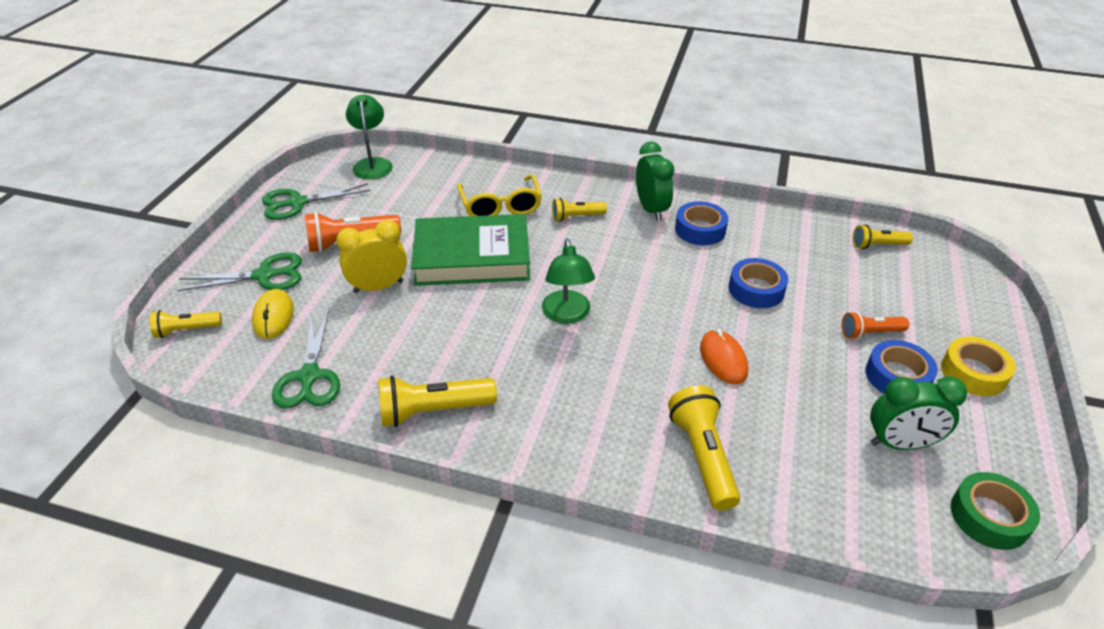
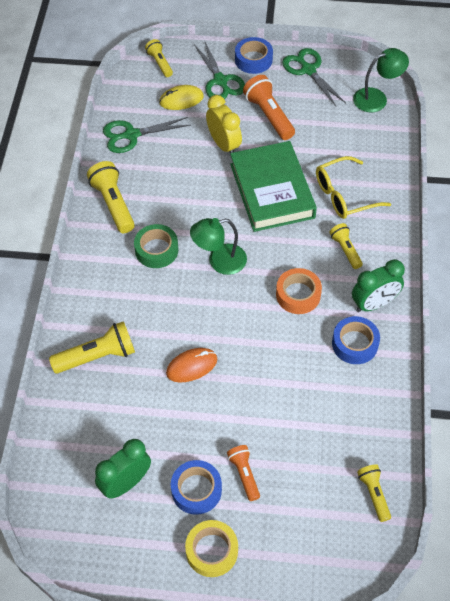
camera: 80 degrees right, 15 degrees up
blue tape [729,258,788,308] -> blue tape moved to [235,37,273,74]
green clock [870,376,967,450] -> green clock turned 60 degrees clockwise [95,439,151,499]
green tape [951,472,1040,550] -> green tape moved to [134,224,178,268]
none -> orange tape [276,268,322,314]

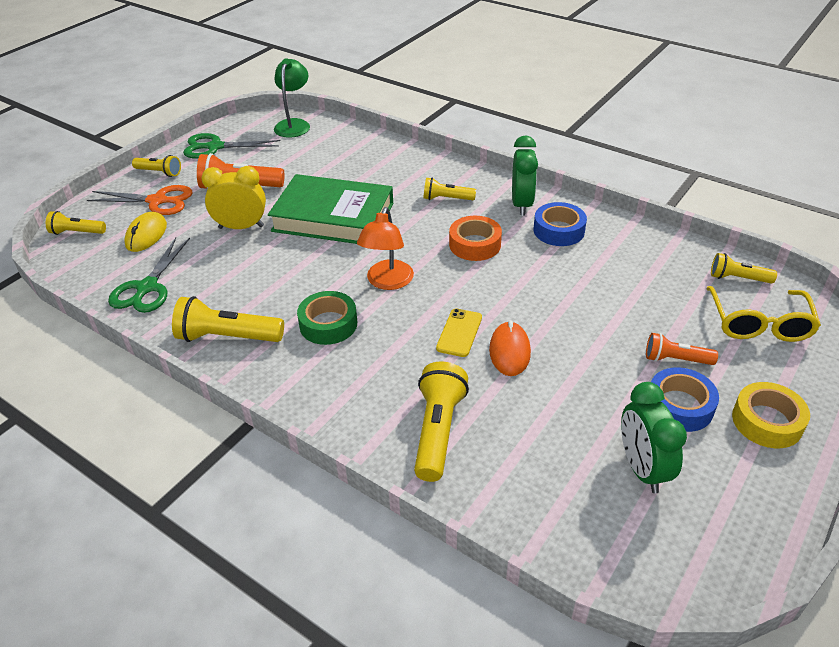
camera: 60 degrees left, 15 degrees down
green lamp [190,218,247,275] -> orange lamp [357,207,414,290]
green scissors [194,40,245,99] -> orange scissors [87,185,193,215]
blue tape [235,37,273,74] -> yellow flashlight [132,155,181,177]
yellow glasses [316,156,391,219] -> yellow glasses moved to [706,286,821,342]
none -> yellow phone [436,308,482,357]

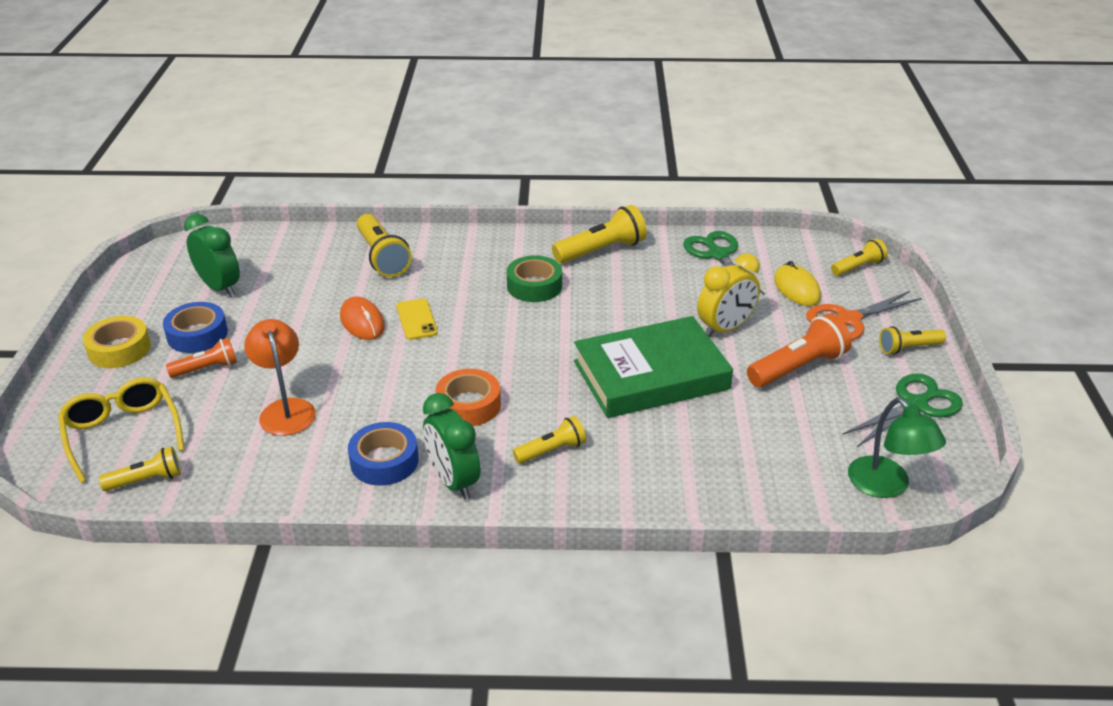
camera: 145 degrees right, 5 degrees down
orange lamp [357,207,414,290] -> orange lamp moved to [244,319,316,436]

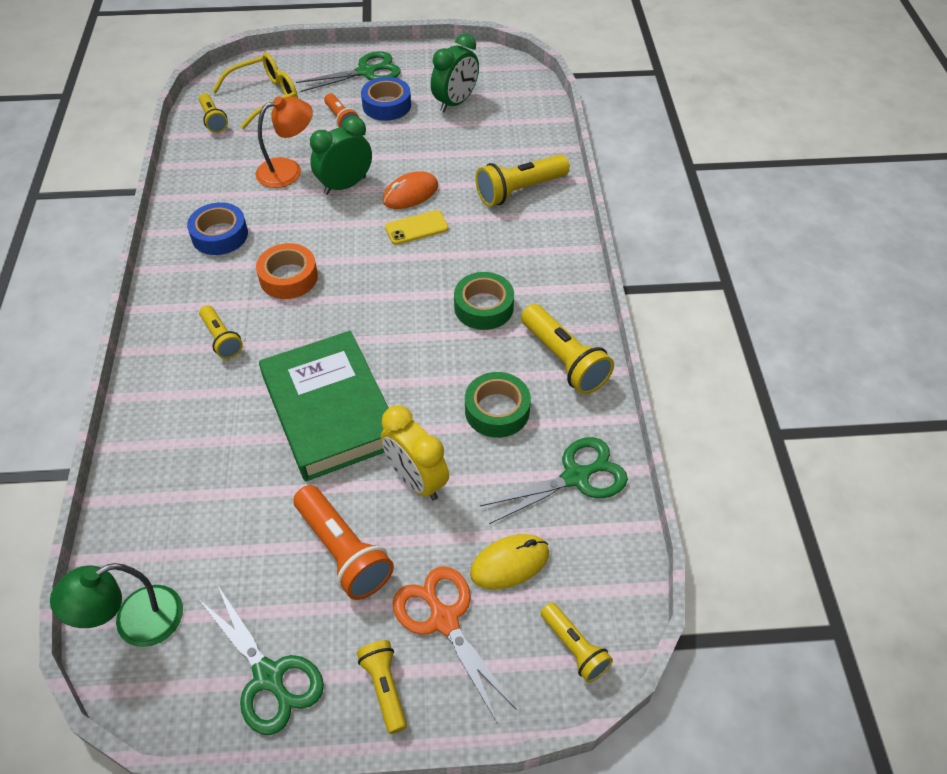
camera: 85 degrees right, 15 degrees up
yellow tape [83,316,151,368] -> green scissors [296,51,401,92]
green clock [423,393,480,500] -> green clock moved to [310,116,372,195]
none -> green tape [465,372,531,438]

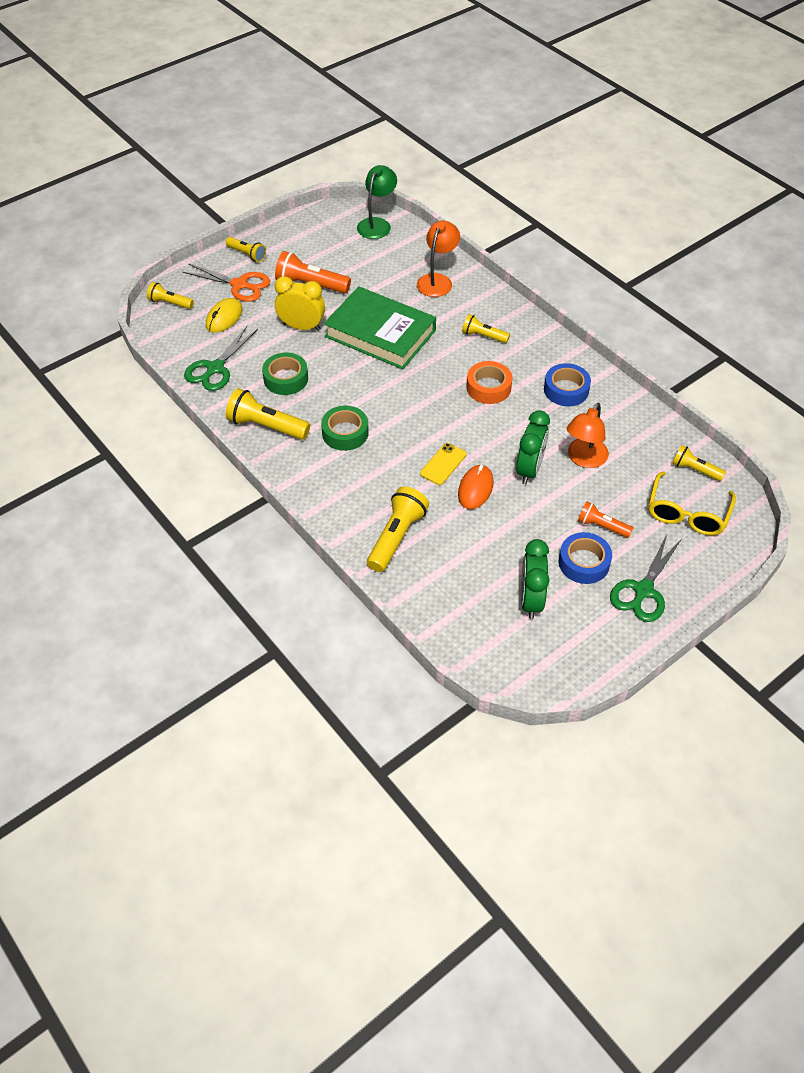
camera: 145 degrees right, 0 degrees up
green scissors [199,586,324,735] -> none
none -> orange lamp [417,220,460,297]

